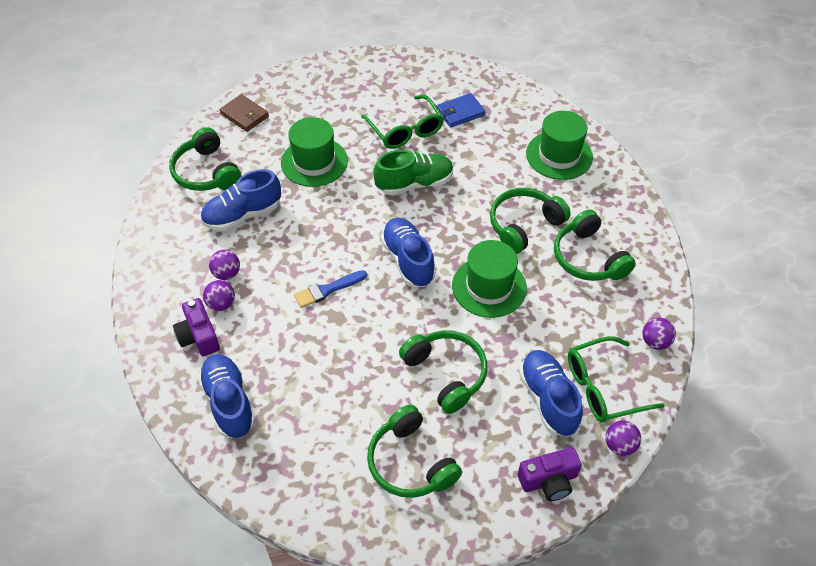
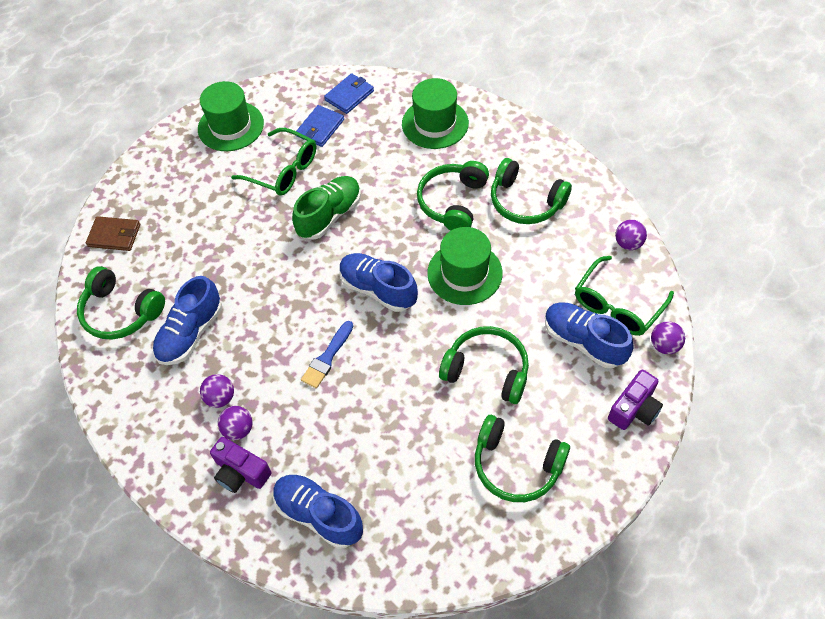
camera: 30 degrees left, 5 degrees up
green hat [281,117,348,187] -> green hat moved to [198,81,264,151]
none -> blue wallet [324,73,374,114]

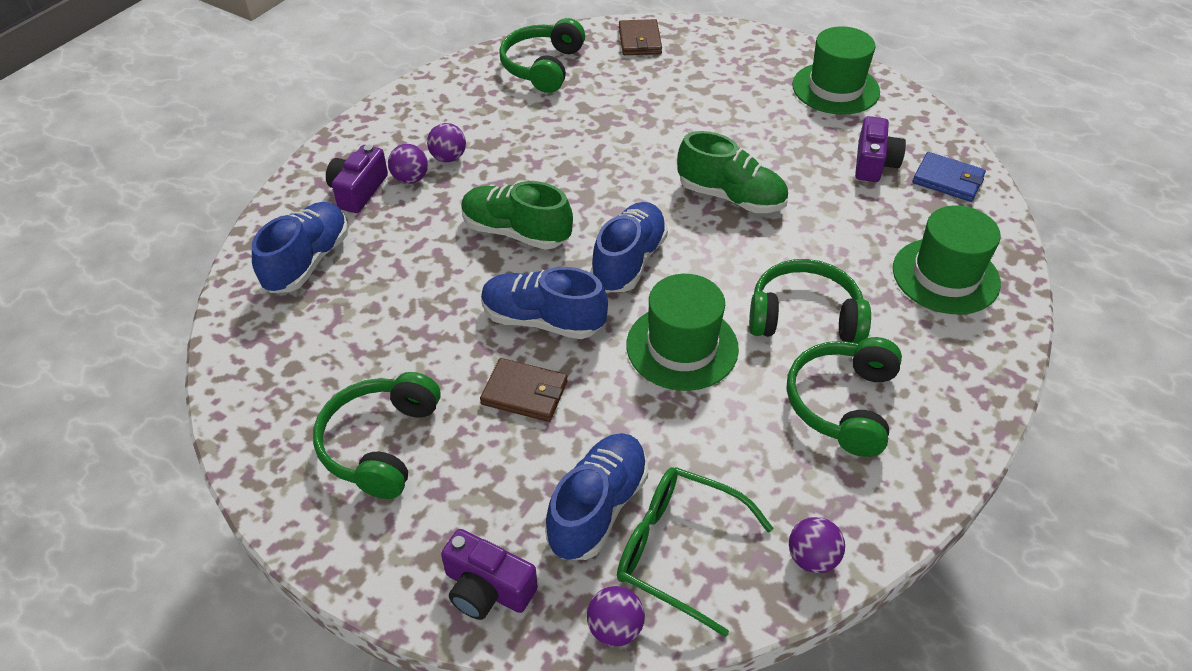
camera: 75 degrees right, 10 degrees down
blue shoe [152,276,222,365] -> blue shoe moved to [481,267,608,339]
green glasses [231,128,316,196] -> none
blue wallet [296,105,344,147] -> purple camera [855,116,906,182]
blue brush [301,321,353,388] -> green shoe [461,181,573,250]
green headphones [439,326,529,404] -> brown wallet [480,358,568,422]

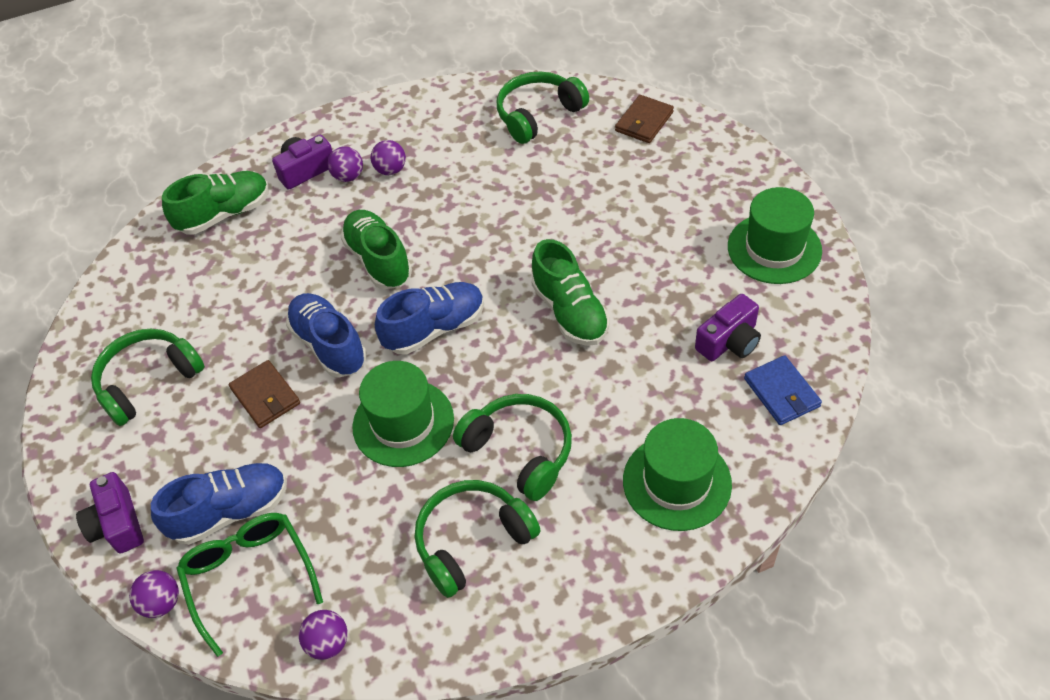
camera: 40 degrees right, 5 degrees up
blue shoe [252,202,348,293] -> green shoe [162,171,269,235]

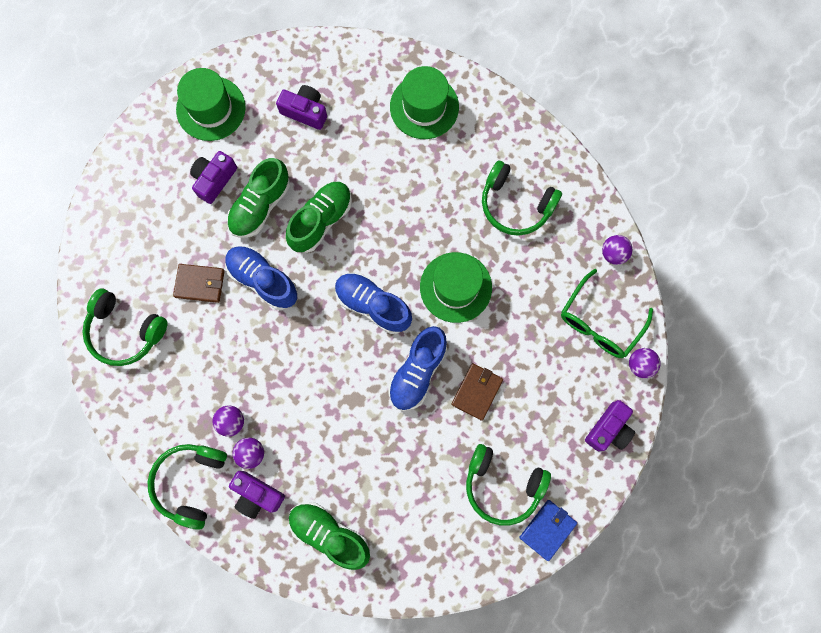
camera: 120 degrees left, 25 degrees up
blue shoe [151,463,287,545] -> blue shoe moved to [225,246,297,310]
green shoe [340,210,412,289] -> green shoe moved to [227,158,290,238]
green headphones [453,394,572,501] -> green headphones moved to [148,444,227,530]
brown wallet [615,95,674,143] -> brown wallet moved to [173,264,225,303]
blue wallet [744,355,822,425] -> blue wallet moved to [519,500,577,561]
none -> purple camera [190,151,237,204]

